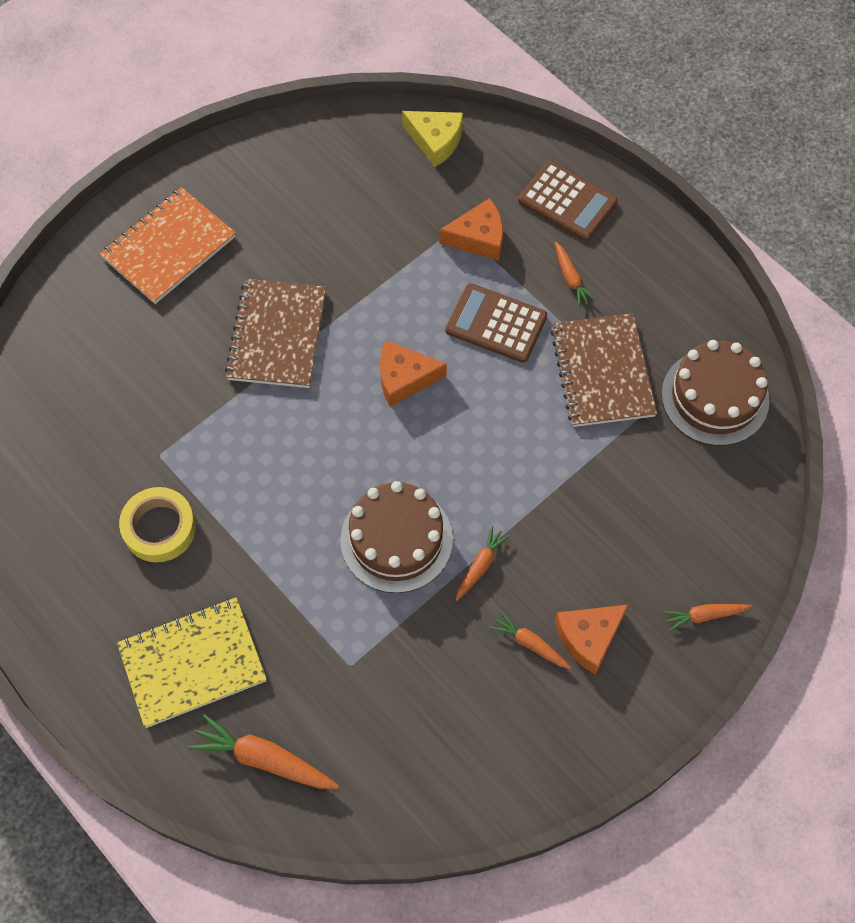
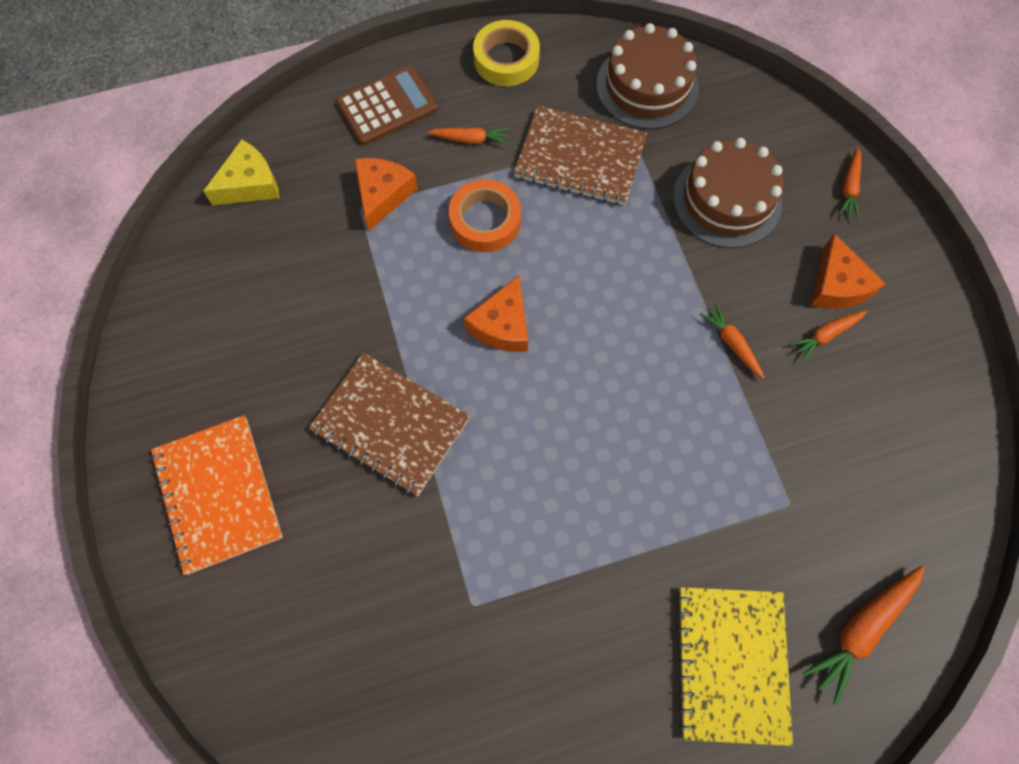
camera: 65 degrees left, 5 degrees up
yellow tape [119,487,196,562] -> yellow tape moved to [473,20,540,86]
brown cake [340,481,453,593] -> brown cake moved to [673,138,783,248]
brown calculator [446,283,547,363] -> orange tape [449,179,521,252]

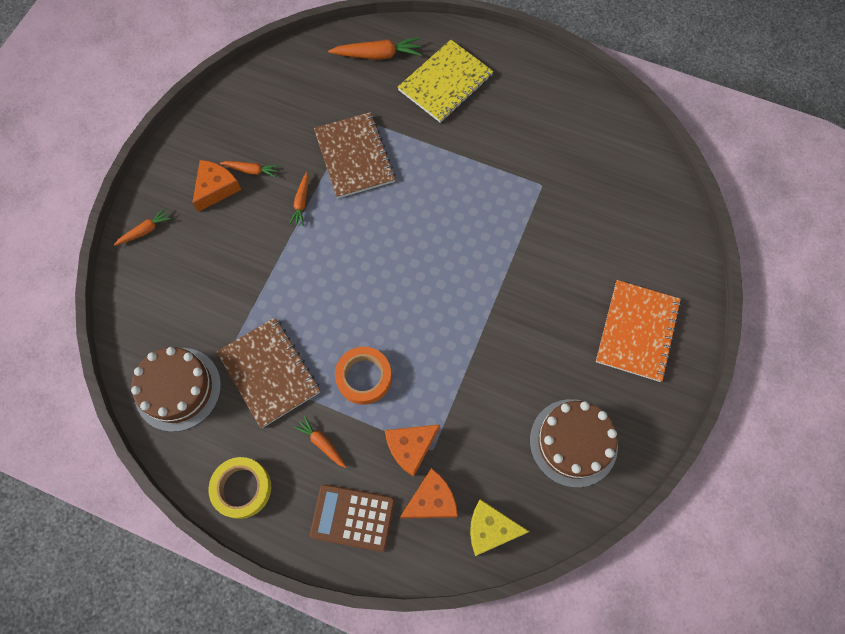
camera: 140 degrees left, 0 degrees up
brown notebook [309,352,470,496] -> brown notebook moved to [314,112,396,199]
orange cheese [464,275,528,352] -> orange cheese moved to [400,468,458,519]
brown cake [673,138,783,248] -> brown cake moved to [530,399,618,488]

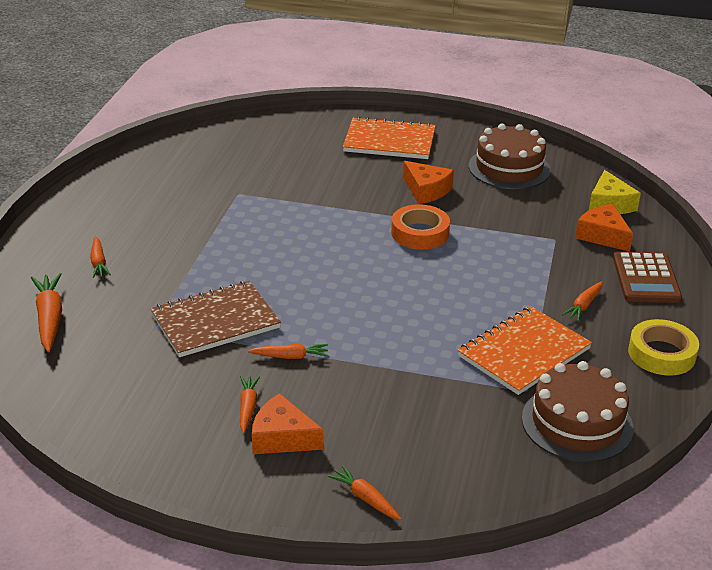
camera: 100 degrees left, 35 degrees down
brown notebook [217,317,320,428] -> orange notebook [457,306,592,395]
orange tape [335,347,392,405] -> orange tape moved to [391,204,450,249]
orange cheese [385,424,440,477] -> orange cheese moved to [403,161,454,204]
yellow notebook [398,40,494,123] -> orange carrot [90,236,111,278]

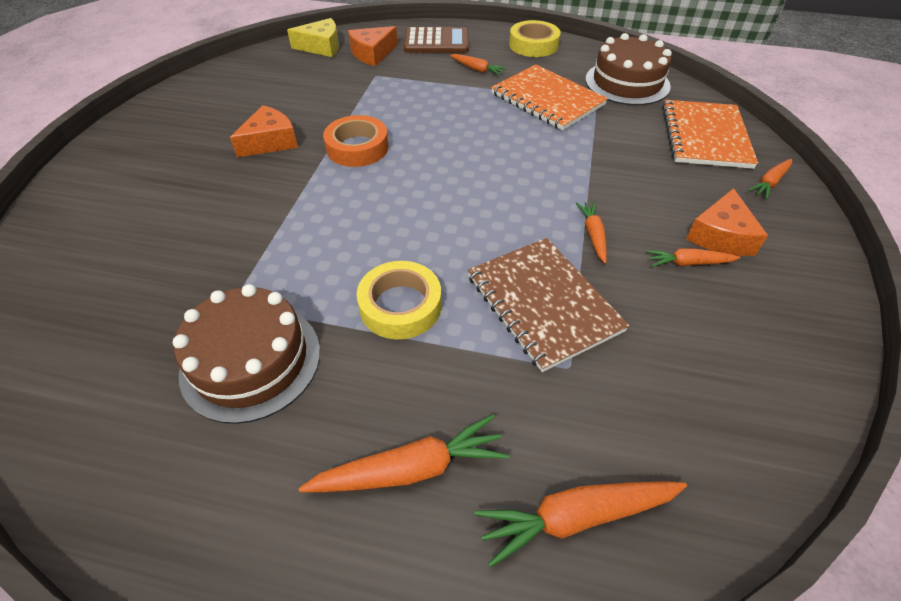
camera: 90 degrees left, 15 degrees up
orange carrot [90,236,111,278] -> orange carrot [299,414,509,492], size x1.67
orange notebook [343,117,436,159] -> orange notebook moved to [662,100,758,169]
brown cake [469,124,551,189] -> brown cake moved to [173,284,320,424]
none -> yellow tape [357,261,441,339]

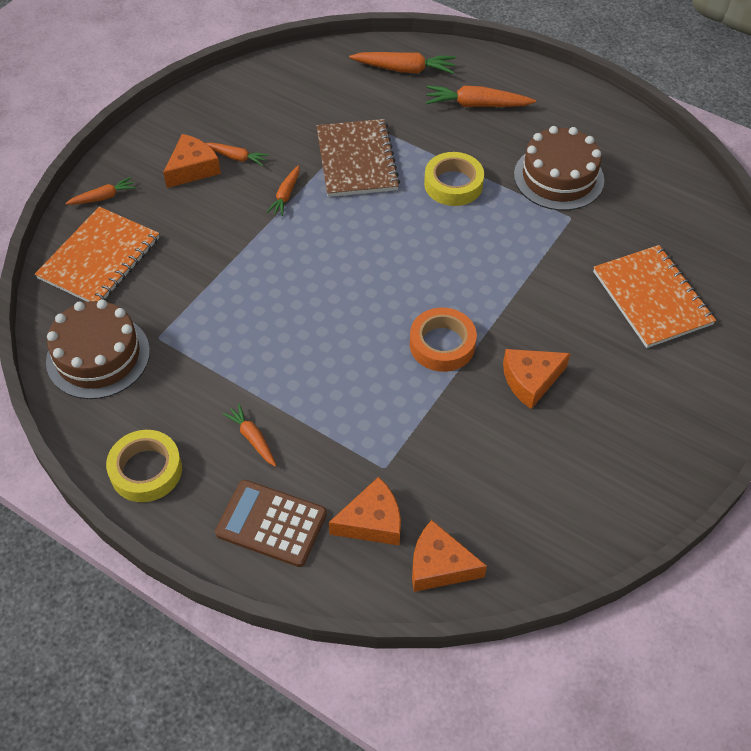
camera: 160 degrees left, 5 degrees up
yellow cheese [287,18,339,57] -> orange cheese [412,520,487,592]
orange notebook [491,64,608,130] -> orange notebook moved to [593,245,716,348]

